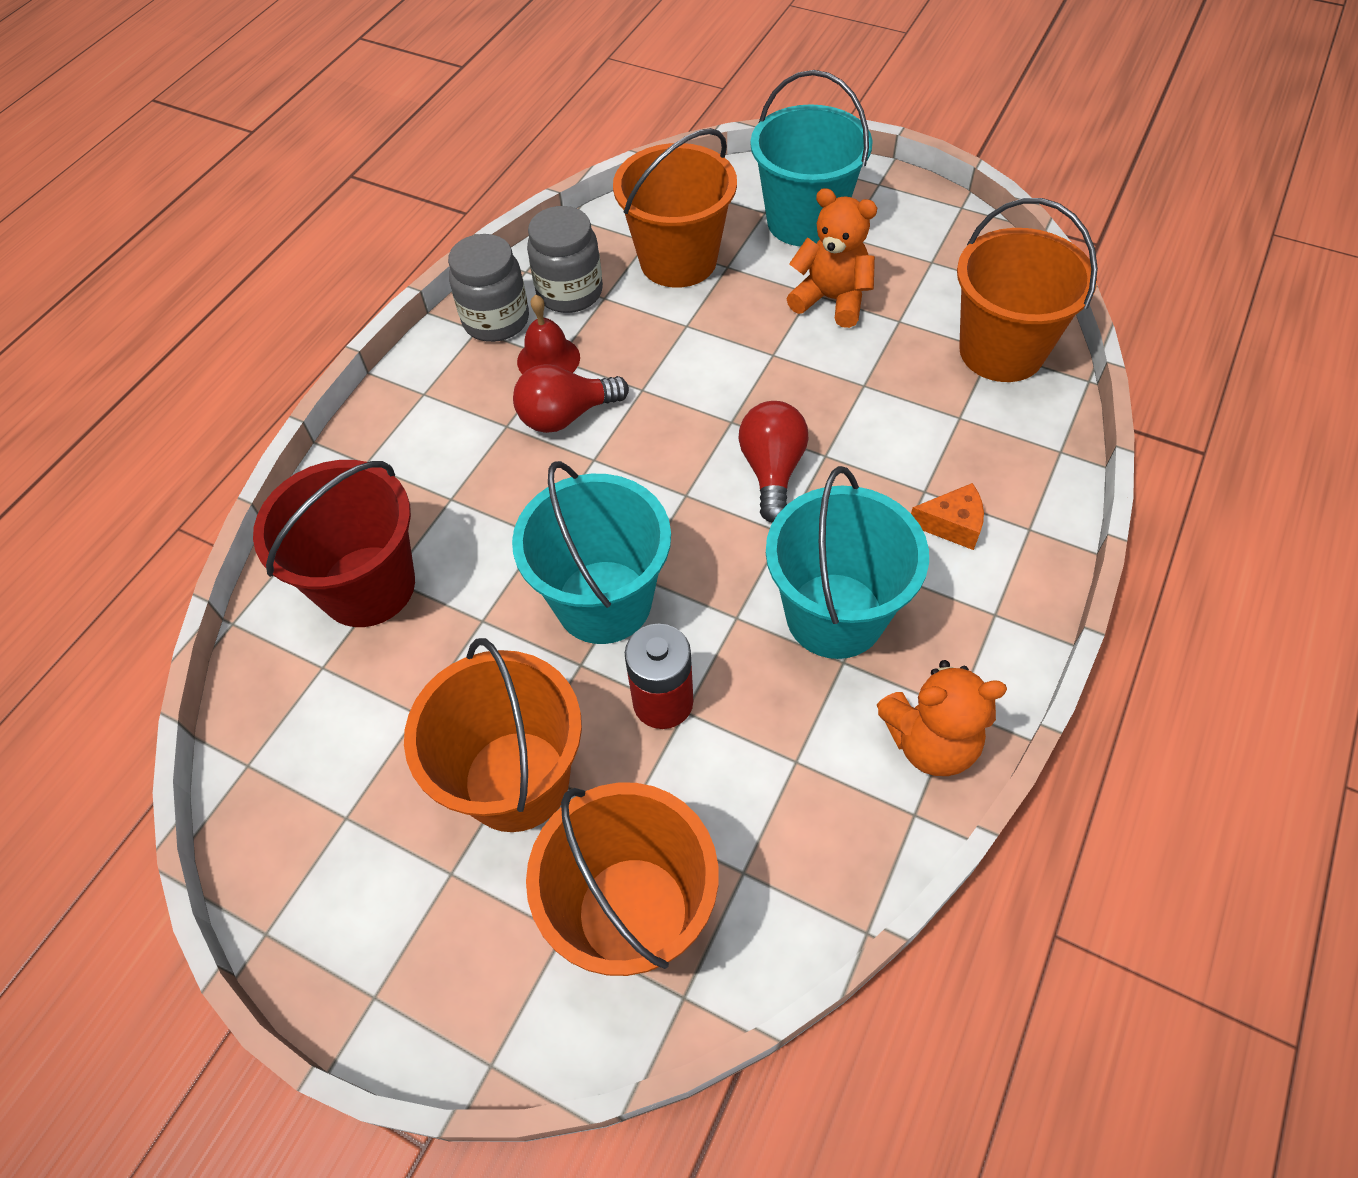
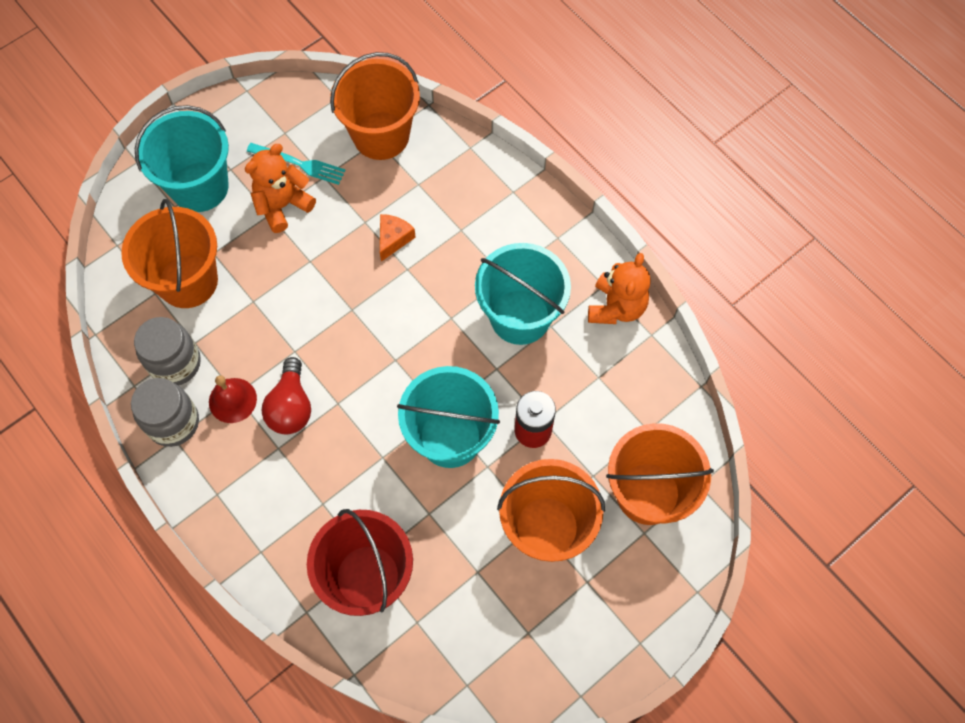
camera: 70 degrees left, 10 degrees up
red light bulb [739,401,809,523] -> none
orange cheese [911,483,984,550] -> orange cheese moved to [380,214,416,262]
none -> turquoise fork [247,143,346,185]

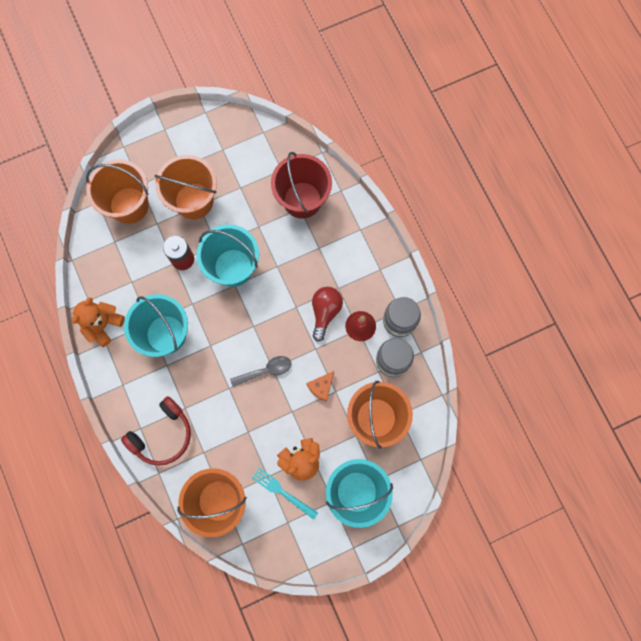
camera: 165 degrees left, 10 degrees up
orange cheese [380,214,416,262] -> orange cheese moved to [306,371,334,402]
none -> red headphones [121,396,191,466]
none -> grey spoon [230,356,291,387]

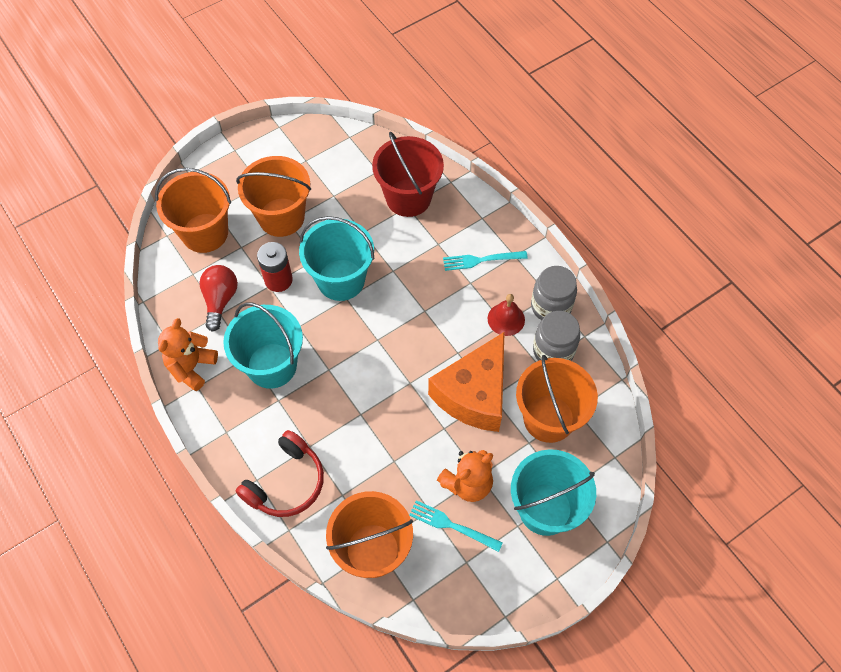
camera: 10 degrees left, 15 degrees down
grey spoon [230,356,291,387] -> none
orange cheese [306,371,334,402] -> orange cheese [428,332,505,432], size x2.44
red light bulb [312,287,343,341] -> red light bulb moved to [199,265,238,331]
none -> turquoise fork [443,251,528,271]

